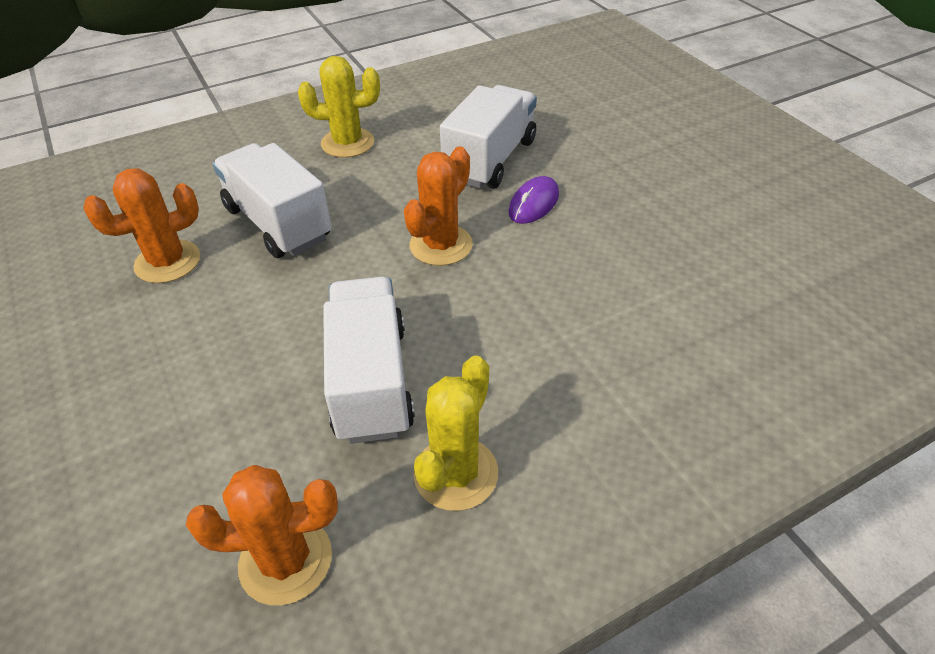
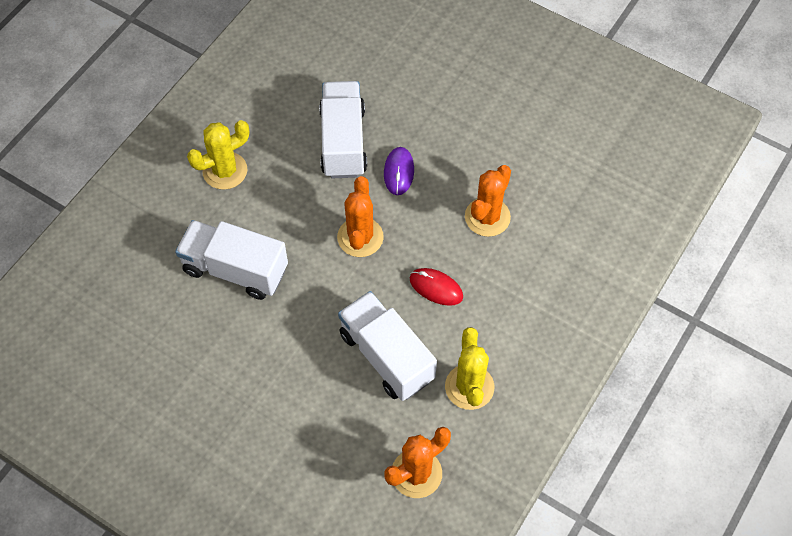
camera: 30 degrees left, 15 degrees up
orange cactus [83,168,200,283] -> orange cactus moved to [465,165,511,237]
none -> red mouse [410,268,463,306]

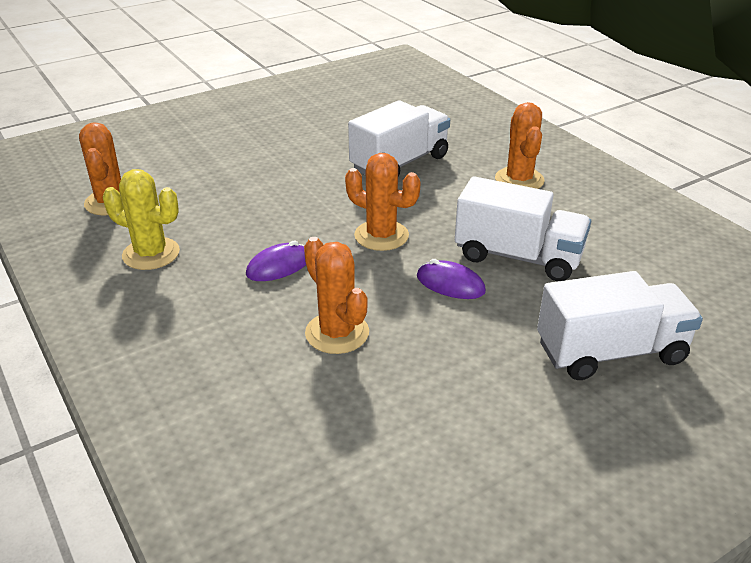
camera: 115 degrees right, 25 degrees down
yellow cactus [187,120,249,190] -> orange cactus [495,102,545,189]
white truck [338,291,437,401] -> white truck moved to [537,271,703,380]
red mouse [410,268,463,306] -> purple mouse [246,240,306,281]

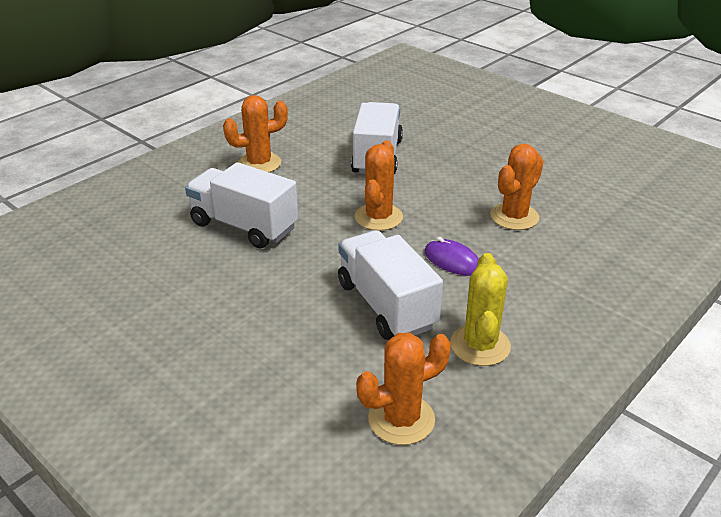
camera: 105 degrees left, 0 degrees up
purple mouse [417,259,486,299] -> none
white truck [537,271,703,380] -> white truck moved to [338,230,443,340]

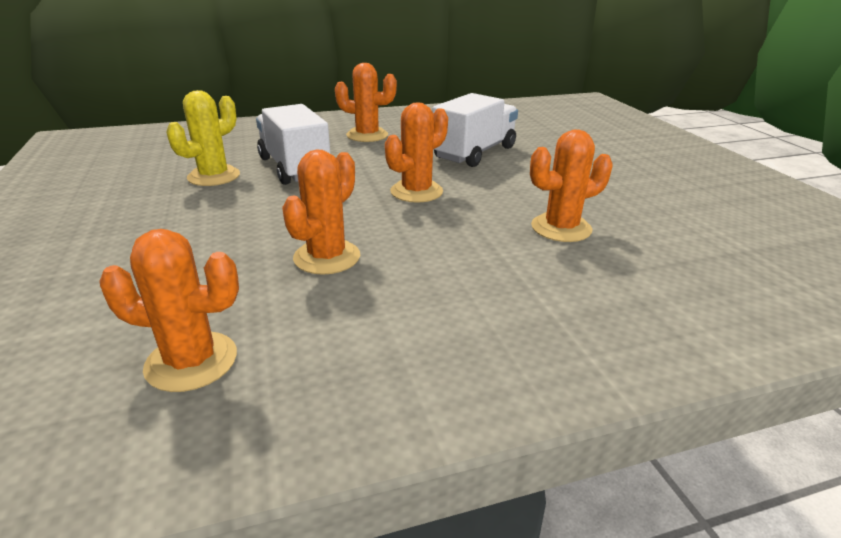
camera: 30 degrees right, 5 degrees down
white truck [338,230,443,340] -> orange cactus [282,150,360,274]
purple mouse [424,237,479,276] -> none
yellow cactus [450,253,511,366] -> yellow cactus moved to [167,90,240,186]

